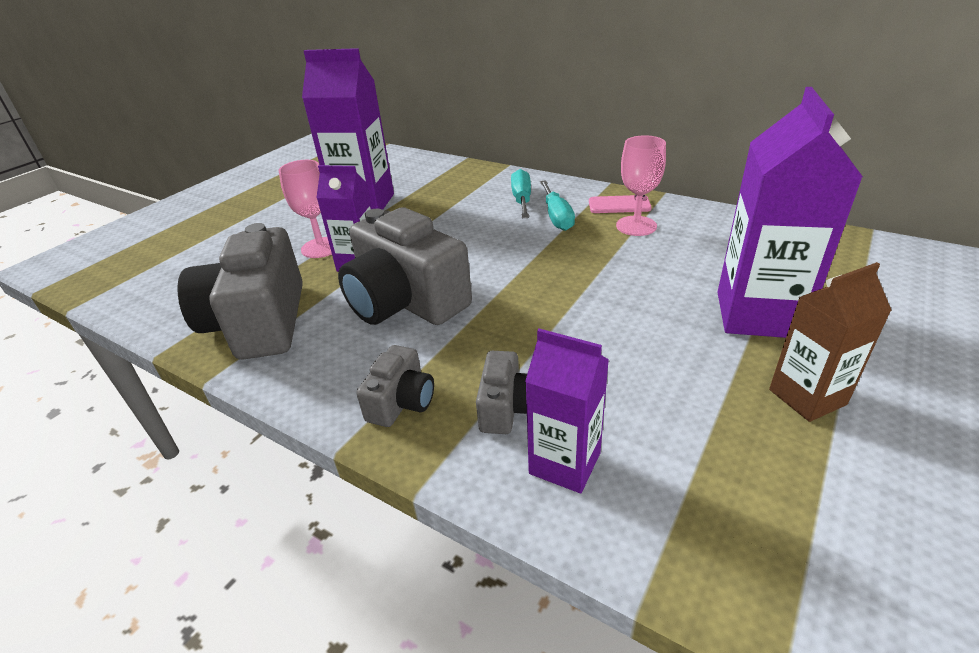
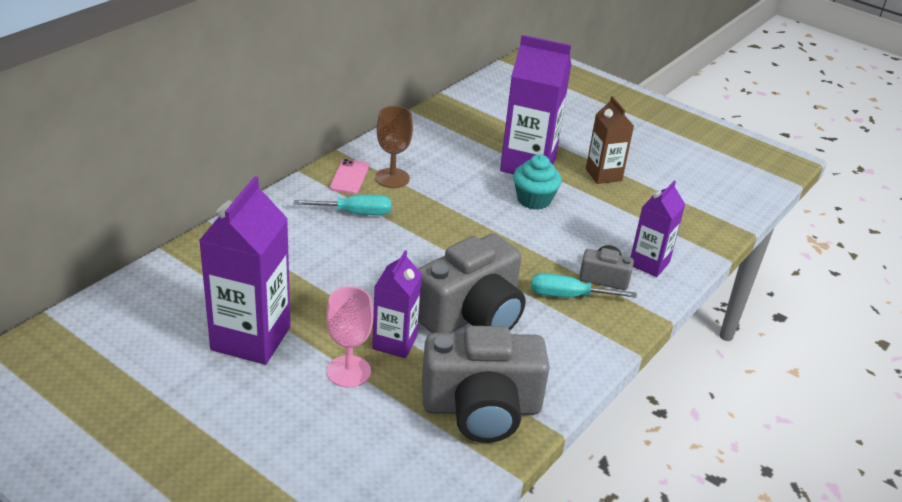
camera: 90 degrees left, 0 degrees up
grey camera [356,345,434,427] -> none
turquoise screwdriver [511,169,531,218] -> turquoise screwdriver moved to [531,273,637,298]
pink goblet [616,135,666,236] -> brown goblet [375,106,413,188]
none -> turquoise cupcake [513,154,562,210]

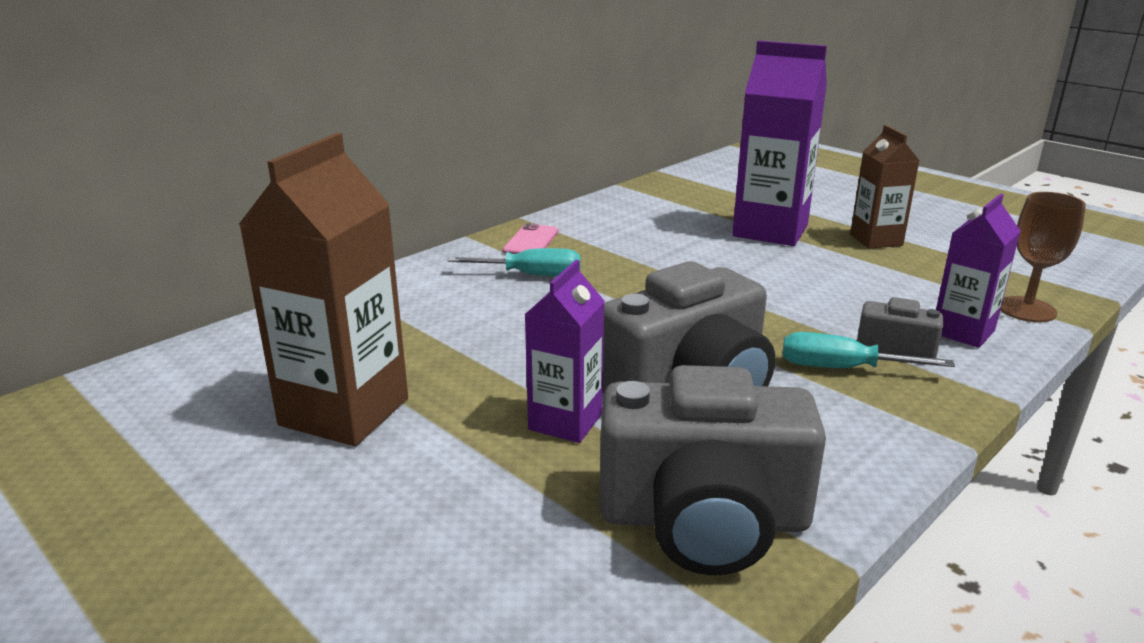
camera: 10 degrees right, 10 degrees down
purple carton [199,176,291,365] -> brown carton [238,133,408,446]
pink goblet [326,287,373,388] -> none
brown goblet [375,106,413,188] -> brown goblet moved to [1001,192,1086,322]
turquoise cupcake [513,154,562,210] -> none

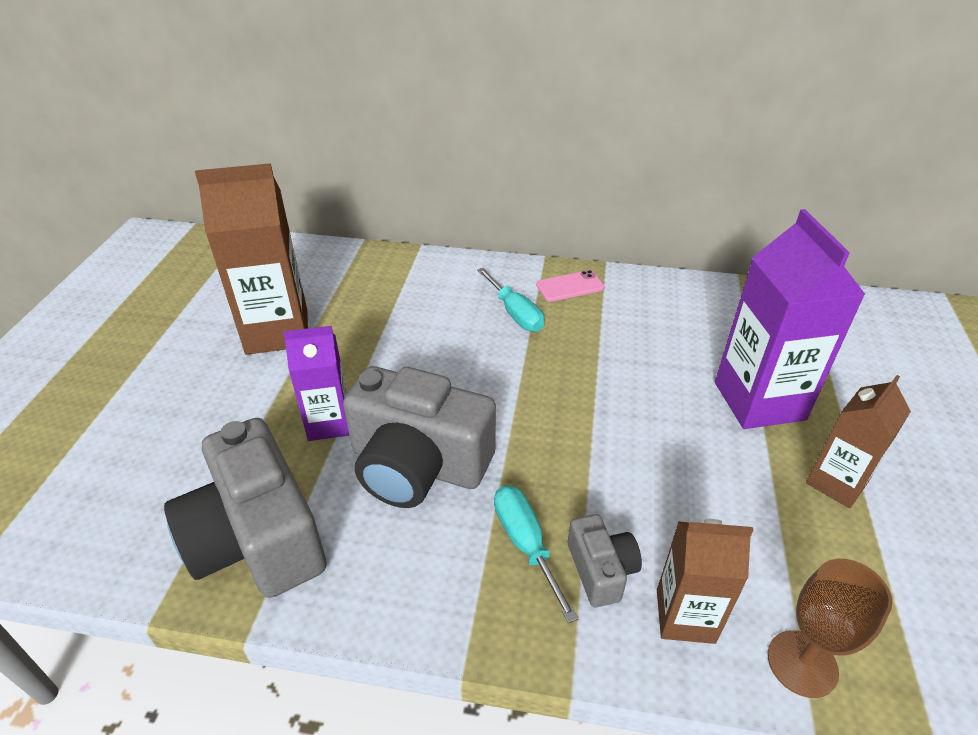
camera: 55 degrees right, 15 degrees up
purple carton [936,194,1020,348] -> brown carton [657,519,753,644]

